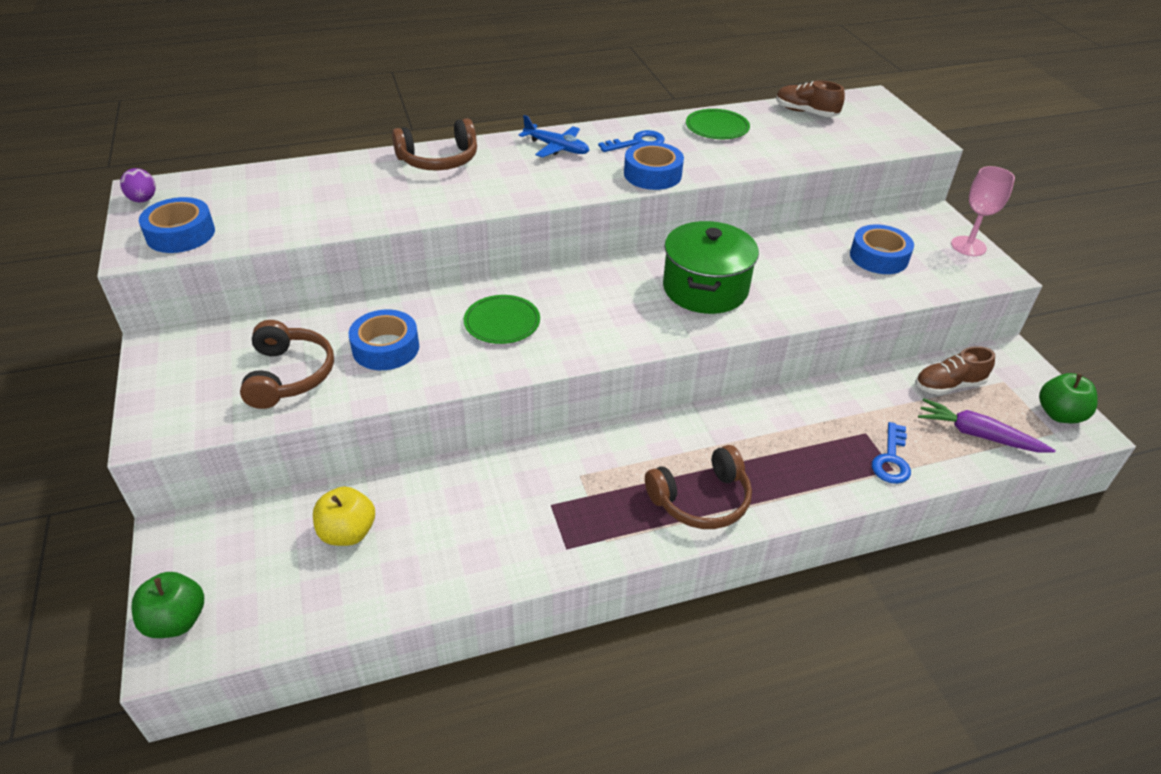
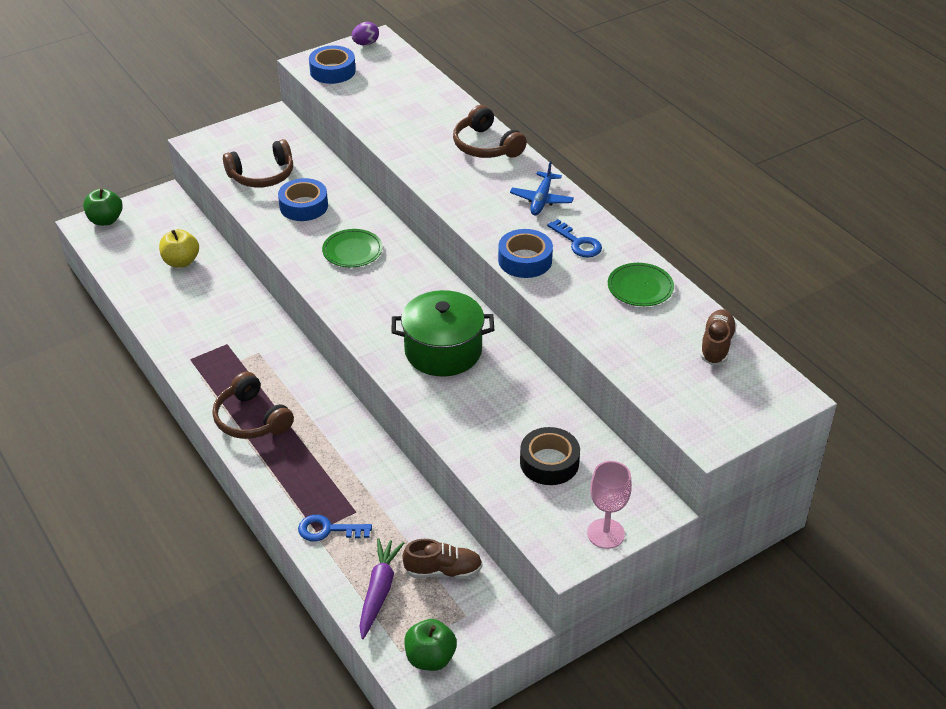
camera: 75 degrees right, 0 degrees up
blue tape [850,225,914,274] -> black tape [520,427,580,485]
brown shoe [915,346,995,395] -> brown shoe turned 120 degrees clockwise [402,539,482,579]

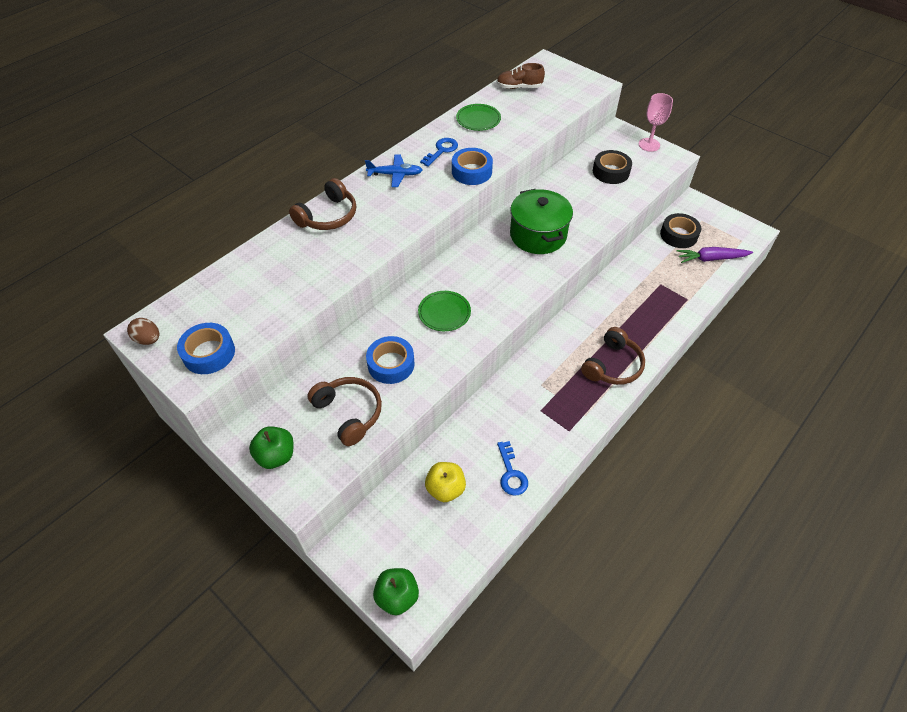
camera: 105 degrees left, 10 degrees up
blue key [298,515,372,541] -> blue key moved to [497,441,528,496]
purple egg [352,22,379,45] -> brown egg [127,318,160,345]
brown shoe [402,539,482,579] -> black tape [660,213,701,248]
green apple [404,619,457,671] -> green apple moved to [249,426,294,469]

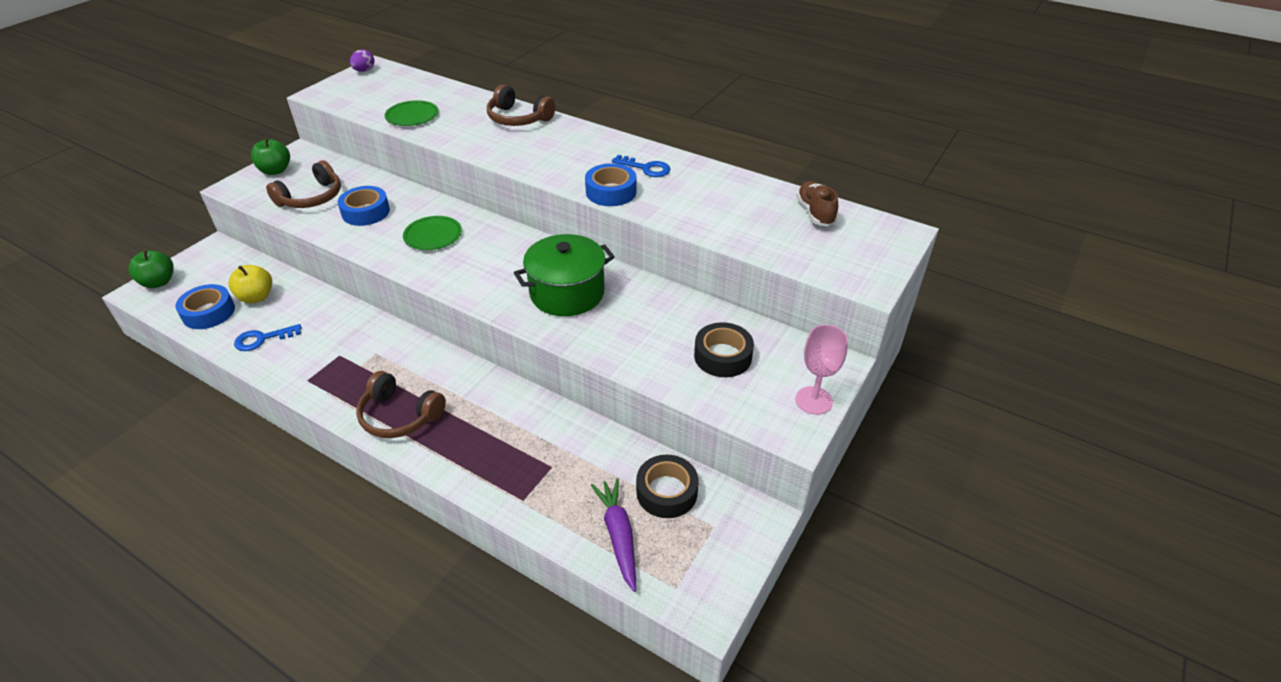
camera: 80 degrees right, 10 degrees down
brown egg [127,318,160,345] -> purple egg [350,49,375,72]
blue tape [177,323,235,374] -> blue tape moved to [175,284,235,329]
blue plane [365,154,422,187] -> none
green plate [456,104,501,131] -> green plate moved to [385,100,439,126]

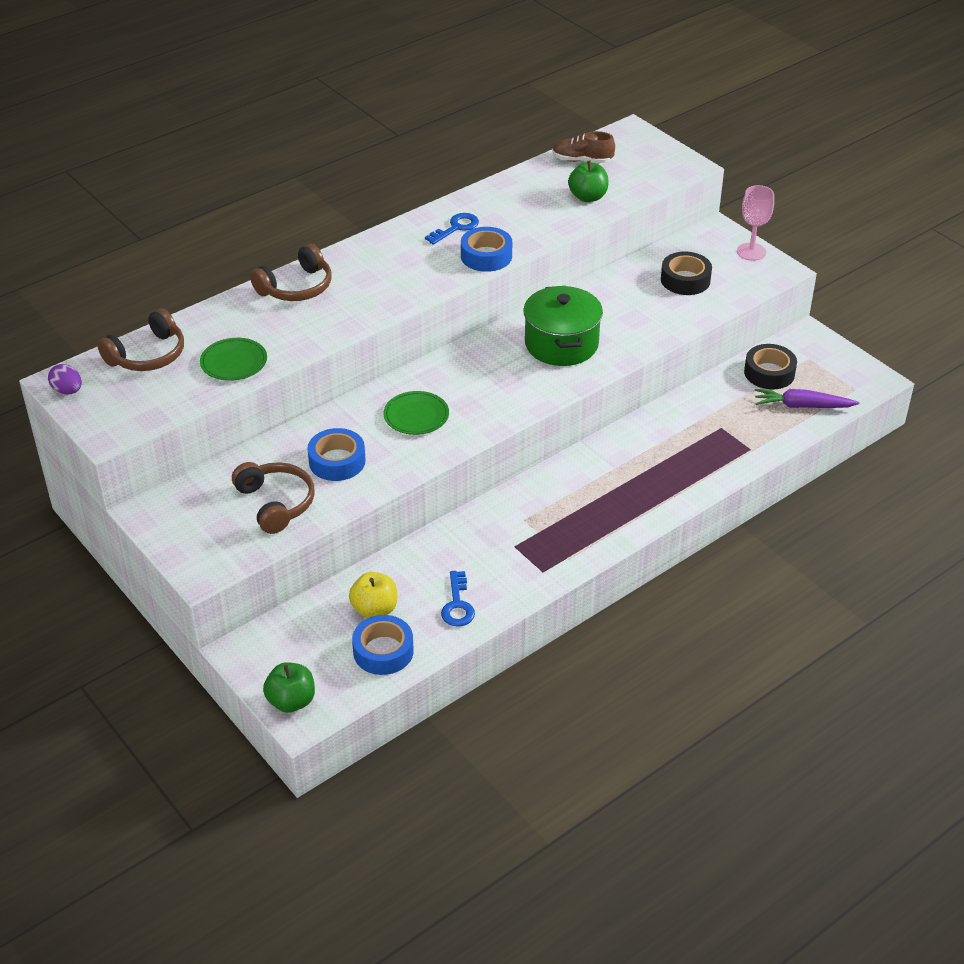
camera: 70 degrees left, 0 degrees up
green apple [251,137,290,175] -> green apple moved to [568,161,608,202]
brown headphones [356,371,446,438] -> brown headphones moved to [97,308,184,371]

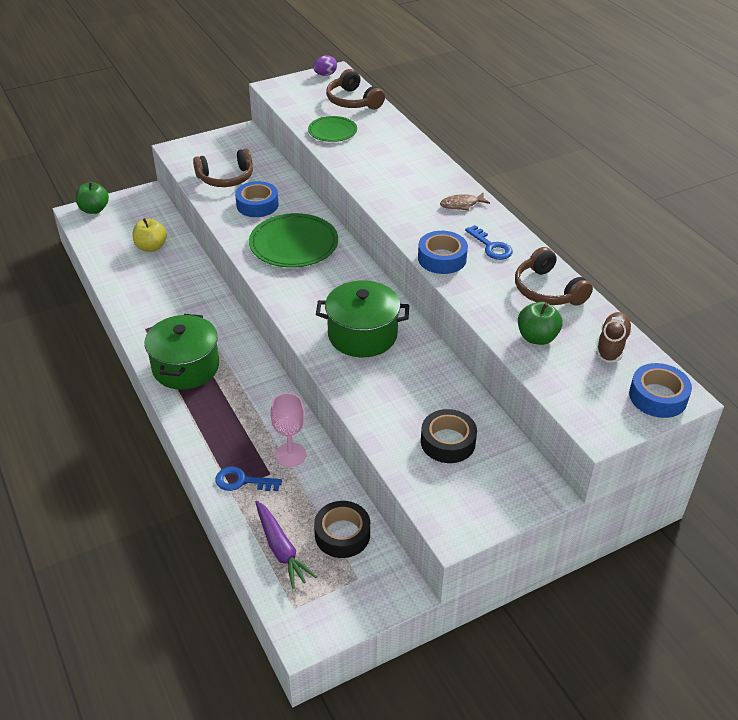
camera: 100 degrees right, 0 degrees up
brown headphones [250,244,332,301] -> brown headphones moved to [515,247,593,306]
blue tape [352,615,414,675] -> blue tape moved to [629,363,692,418]
green plate [384,391,449,435] -> green plate [249,213,338,268], size x1.69
blue key [441,571,475,627] -> blue key moved to [215,467,282,491]
pink goblet [737,185,774,261] -> pink goblet moved to [271,393,306,467]
purple carrot [755,389,859,408] -> purple carrot turned 135 degrees clockwise [256,501,317,589]
none -> green pot [145,314,219,390]
none -> brown fish [440,193,490,211]

